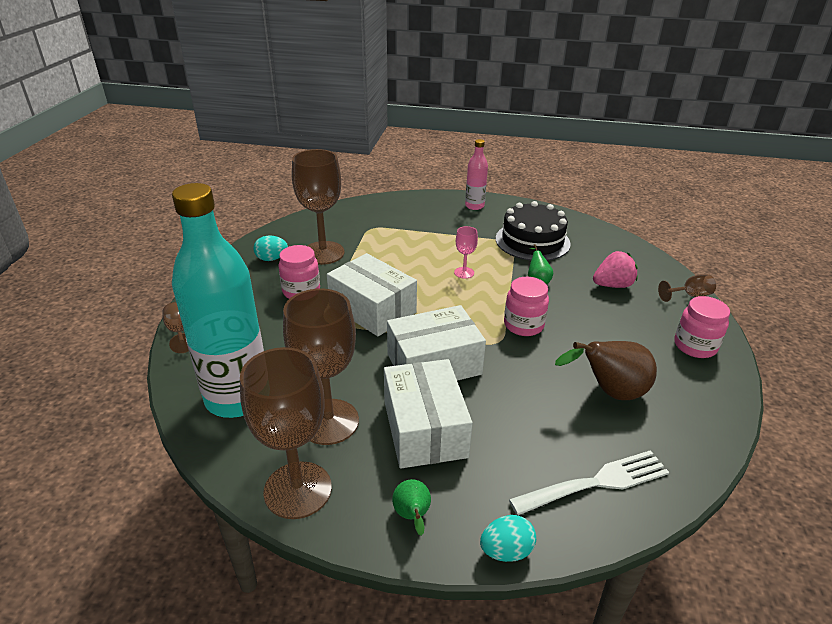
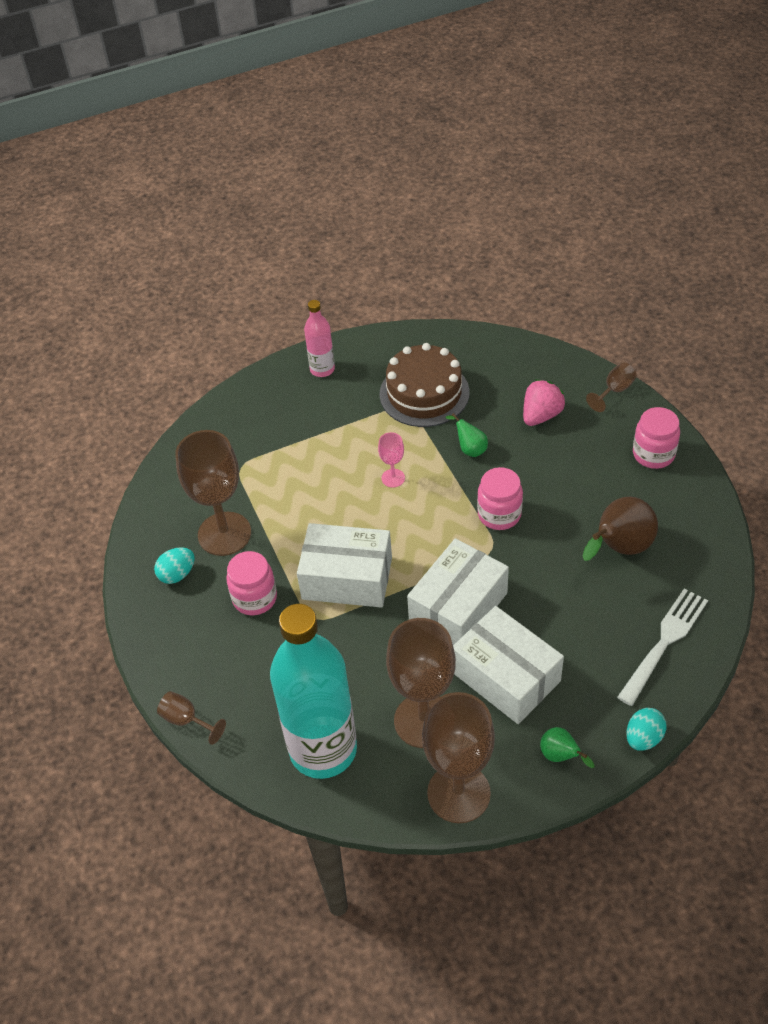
camera: 30 degrees left, 15 degrees up
black cake [496,201,571,261] -> brown cake [379,343,469,427]

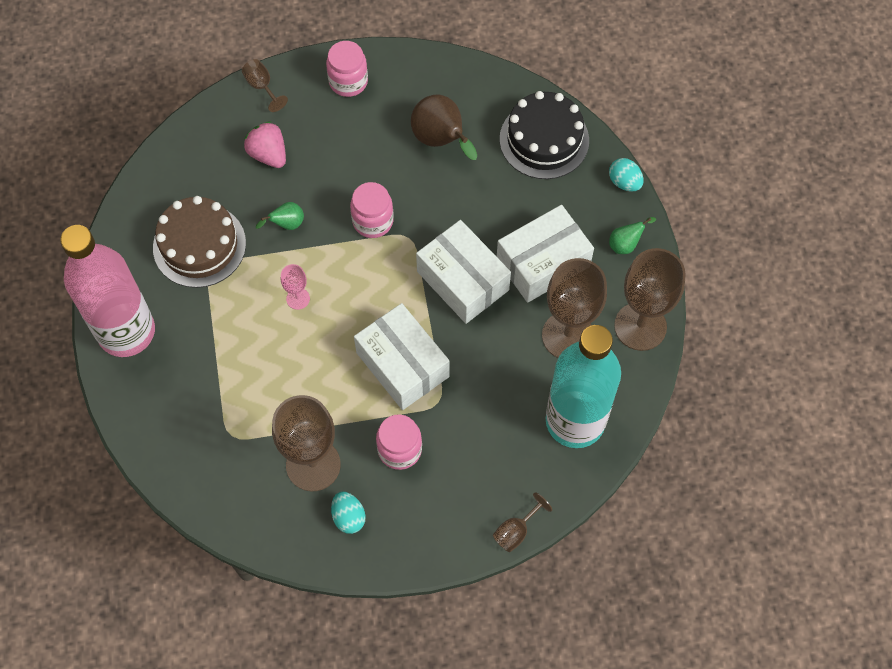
camera: 80 degrees left, 15 degrees up
white box [297,523,392,608] -> white box turned 60 degrees counterclockwise [354,303,450,410]
pink bottle [304,300,335,377] -> pink bottle [60,225,155,357], size x2.15
white fork [617,588,708,706] -> black cake [500,91,589,179]

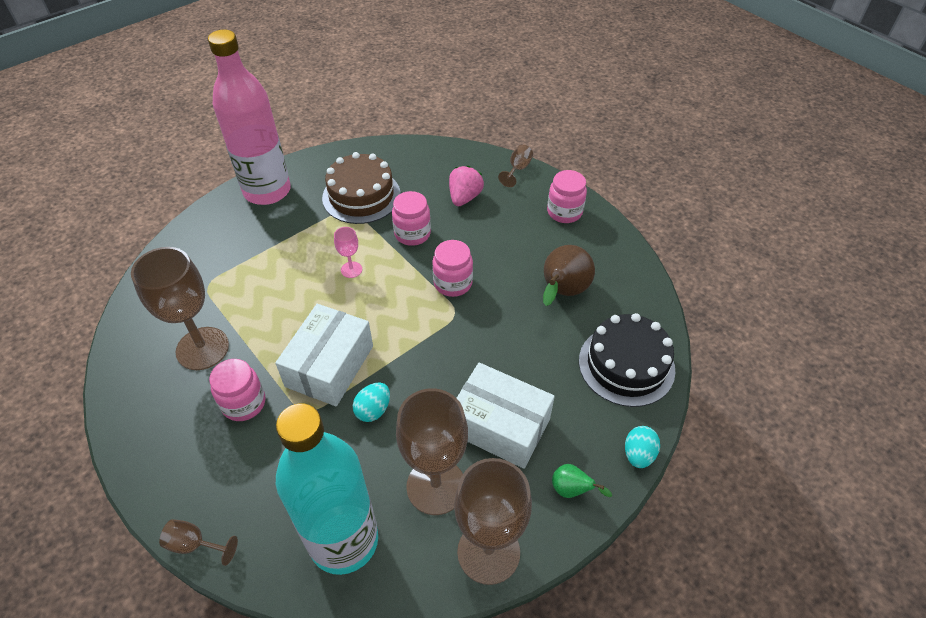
camera: 60 degrees right, 15 degrees down
green pear [256,202,304,230] -> pink jar [392,191,431,246]
turquoise egg [331,492,366,534] -> turquoise egg moved to [353,383,390,422]
white box [416,220,511,324] -> none

